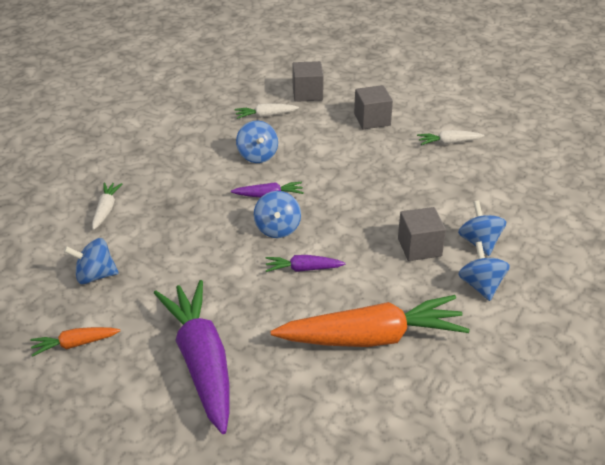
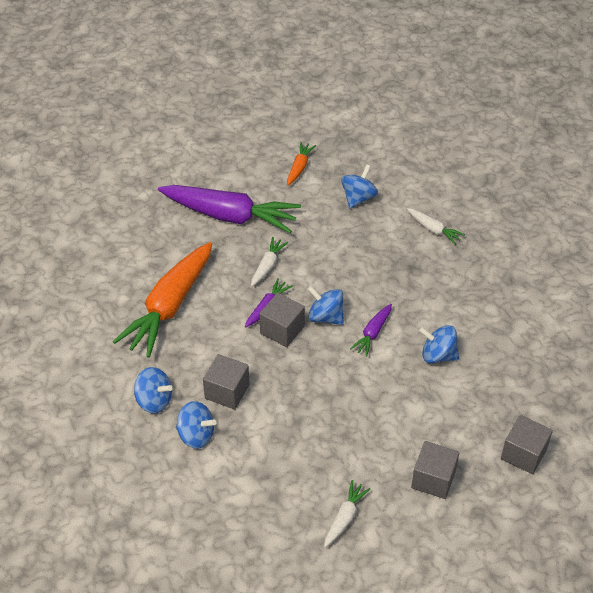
camera: 125 degrees right, 10 degrees up
white carrot [235,103,299,119] -> white carrot moved to [251,237,288,287]
none -> grey cube [259,293,305,347]

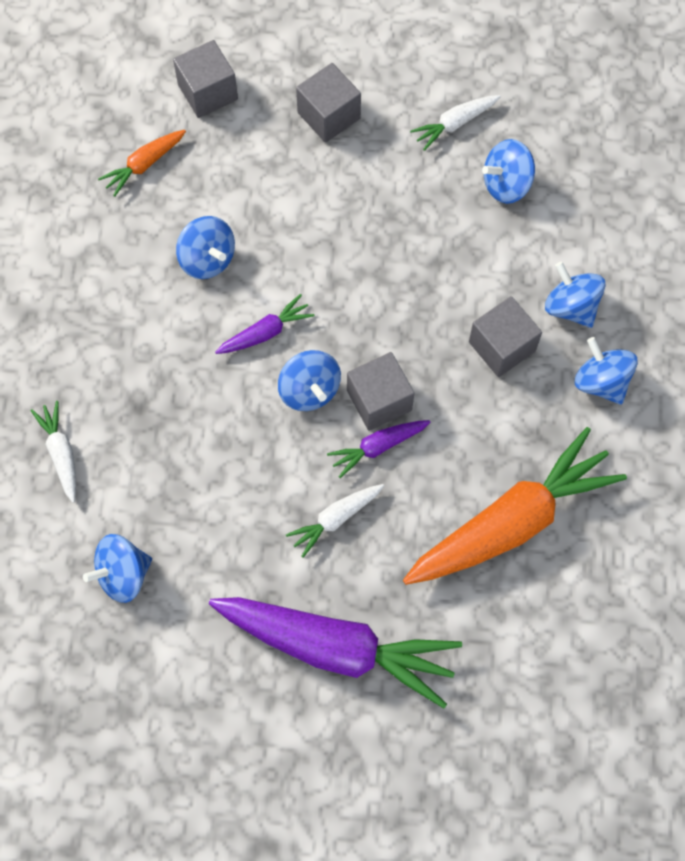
camera: 150 degrees left, 20 degrees up
purple carrot [158,185,301,233] -> purple carrot turned 150 degrees clockwise [209,597,462,708]
orange carrot [287,142,316,186] -> orange carrot moved to [98,130,186,197]
none -> blue spinning top [482,139,535,204]

